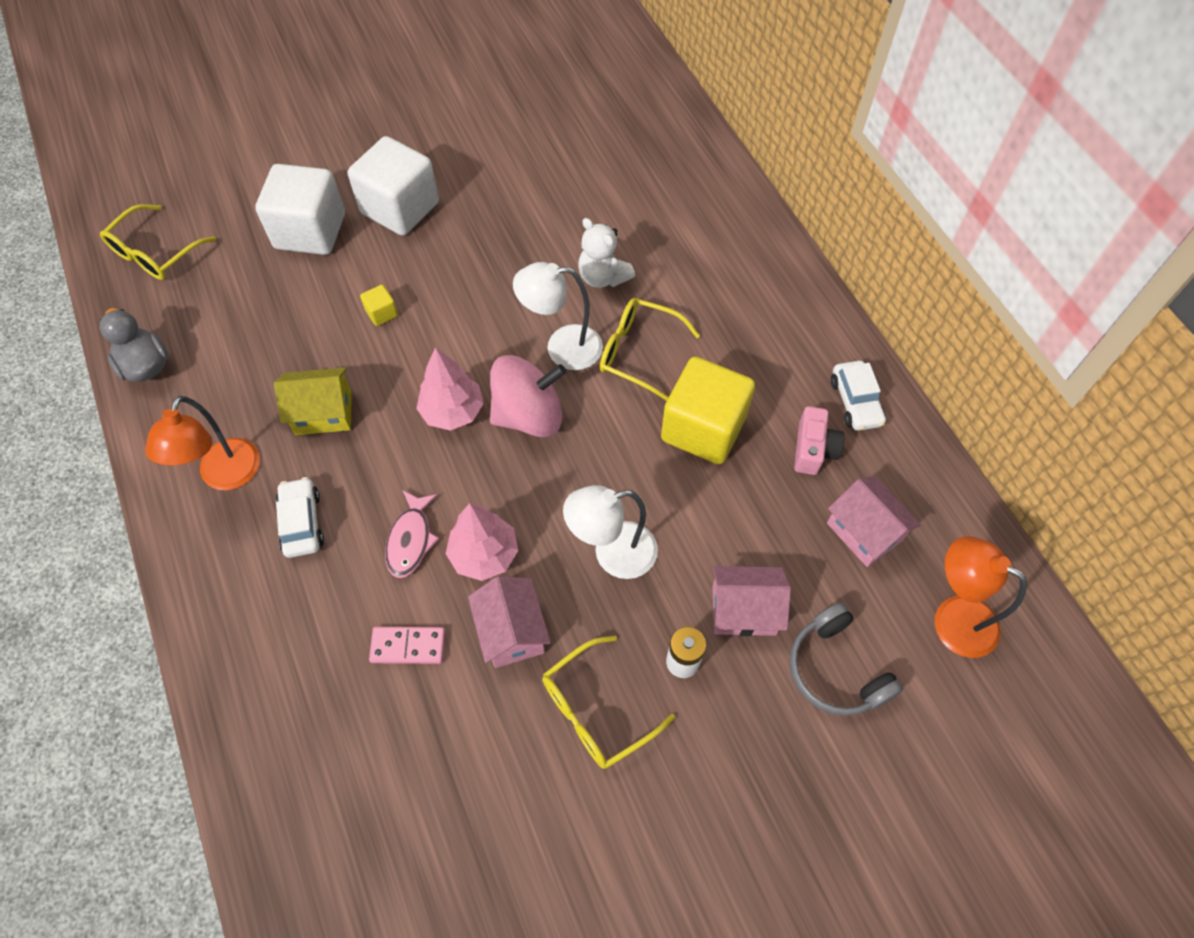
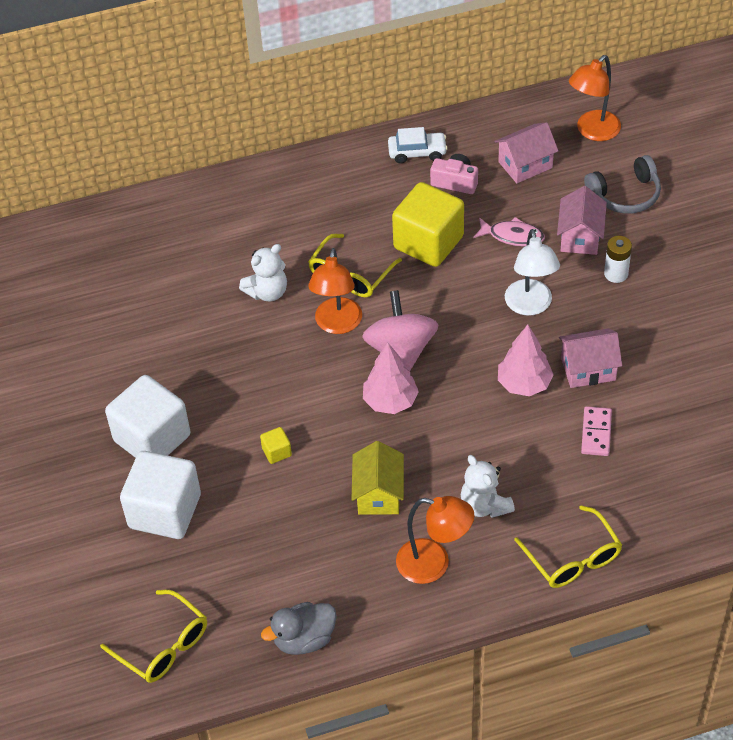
camera: 80 degrees left, 10 degrees down
white car [276,477,324,558] -> white teddy bear [461,455,515,518]
pink fish [385,490,439,578] -> pink fish moved to [473,217,545,246]
white lamp [513,262,603,370] -> orange lamp [308,248,362,334]
yellow glasses [542,635,675,769] -> yellow glasses moved to [514,505,622,588]

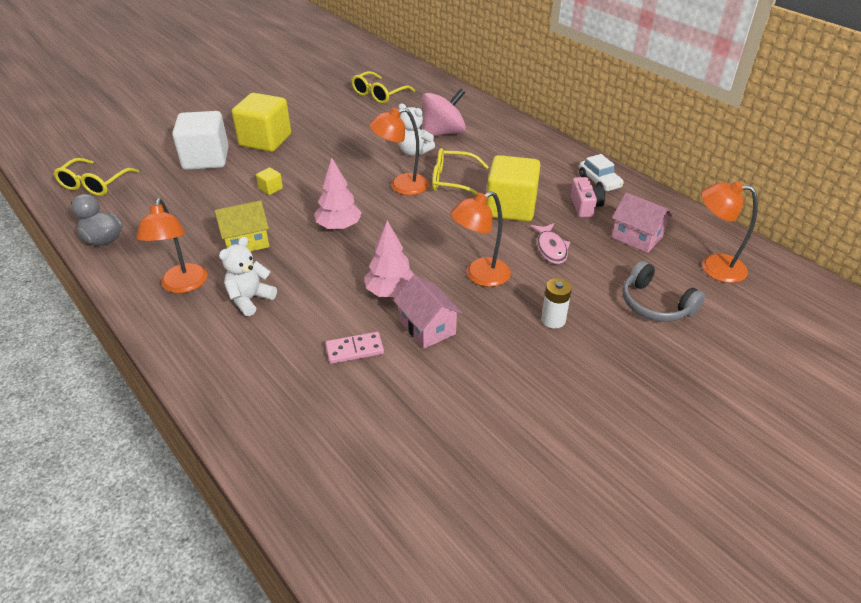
camera: 65 degrees right, 10 degrees down
white cube [105,375,190,458] -> yellow cube [232,93,291,152]
pink spinning top [362,290,438,372] -> pink spinning top moved to [422,88,466,136]
white lamp [505,229,560,316] -> orange lamp [450,191,511,287]
yellow glasses [514,505,622,588] -> yellow glasses moved to [351,71,415,104]
pink house [557,186,607,255] -> none

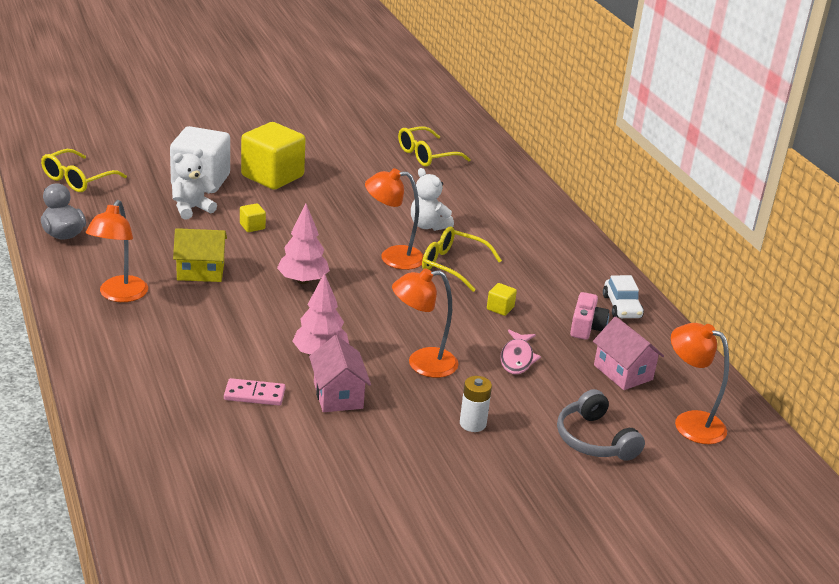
camera: 15 degrees right, 10 degrees down
white teddy bear [219,237,277,316] -> white teddy bear moved to [172,149,217,220]
pink spinning top [422,88,466,136] -> none
yellow cube [486,155,541,222] -> yellow cube [487,283,517,316], size x0.41

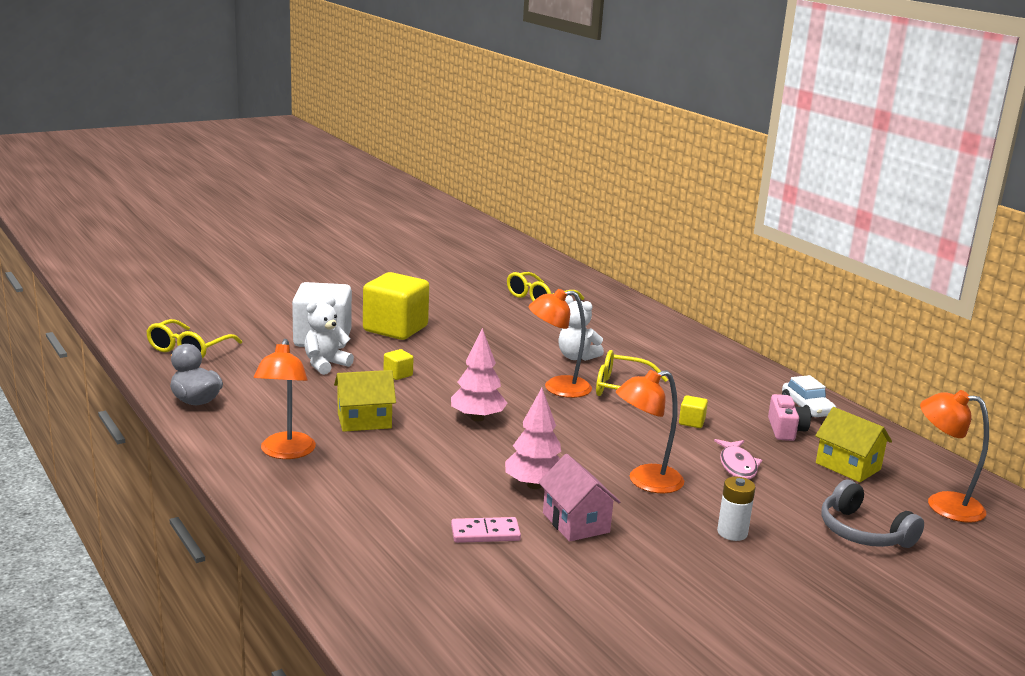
camera: 10 degrees left, 10 degrees down
pink house [593,316,664,390] -> yellow house [815,407,892,482]

